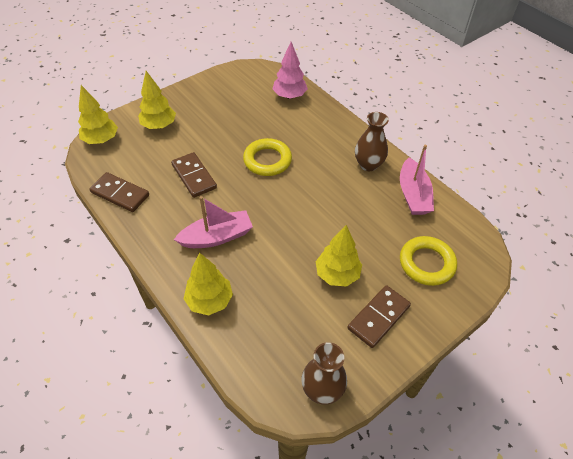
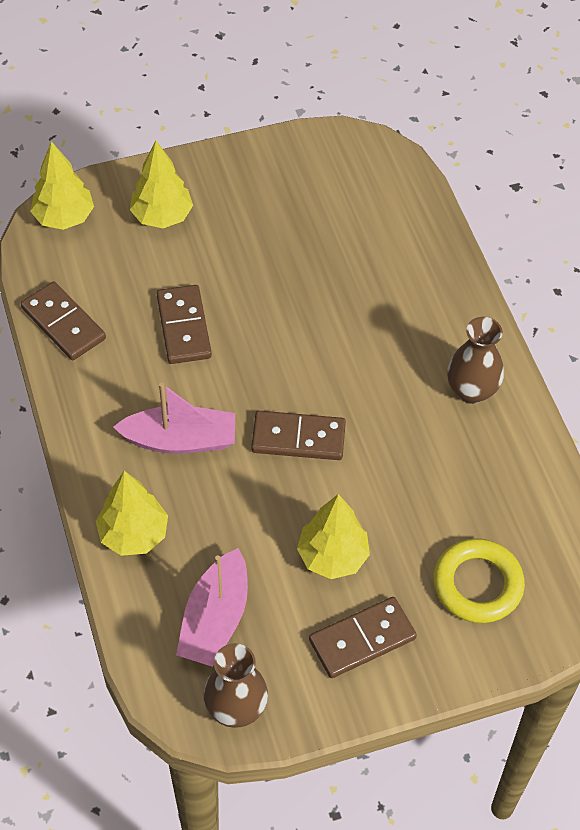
camera: 20 degrees right, 5 degrees up
yellow ring [243,138,292,176] -> none
pink tree [272,42,308,99] -> none
pink boat [400,145,434,215] -> pink boat moved to [176,548,248,667]
none -> brown domino [251,411,346,460]

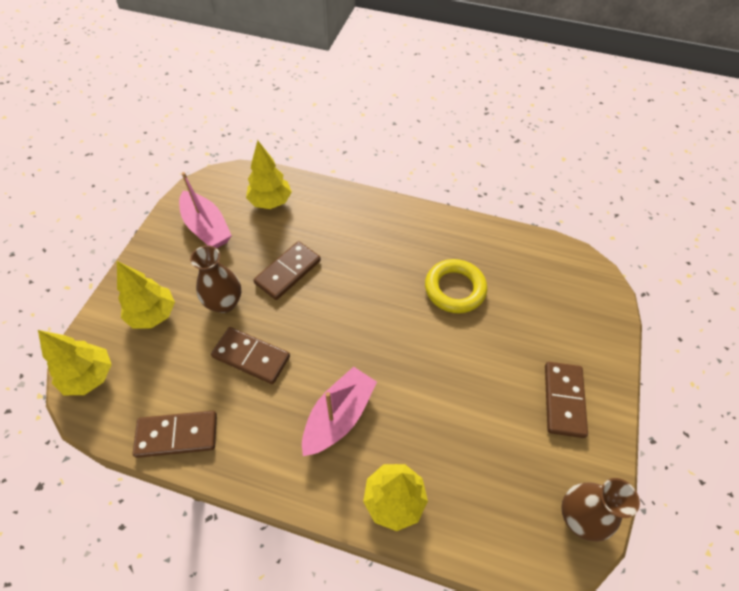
camera: 55 degrees left, 0 degrees up
pink boat [176,548,248,667] -> pink boat moved to [179,172,232,248]
brown domino [251,411,346,460] -> brown domino moved to [253,241,321,300]
yellow tree [297,494,370,579] -> yellow tree moved to [246,140,292,209]
yellow ring [433,538,525,623] -> yellow ring moved to [425,259,487,313]
brown vase [447,317,504,404] -> brown vase moved to [190,245,241,313]

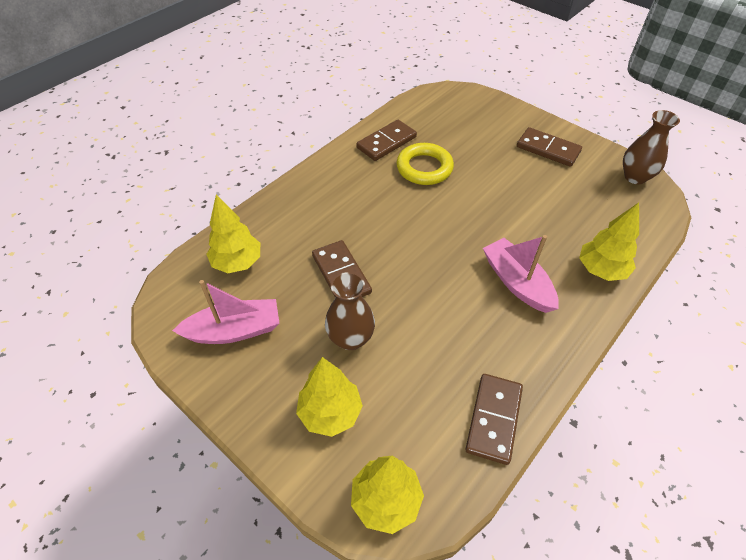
camera: 65 degrees left, 5 degrees down
brown domino [211,327,290,384] -> brown domino moved to [356,120,417,161]

